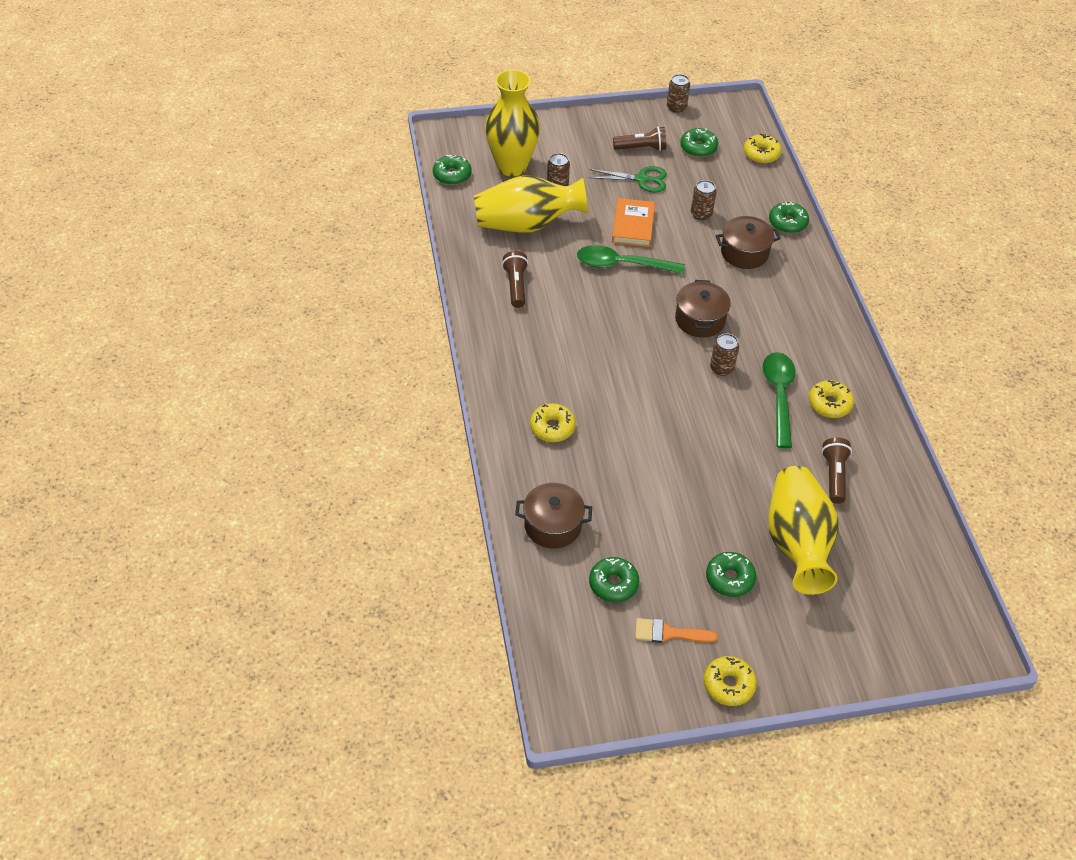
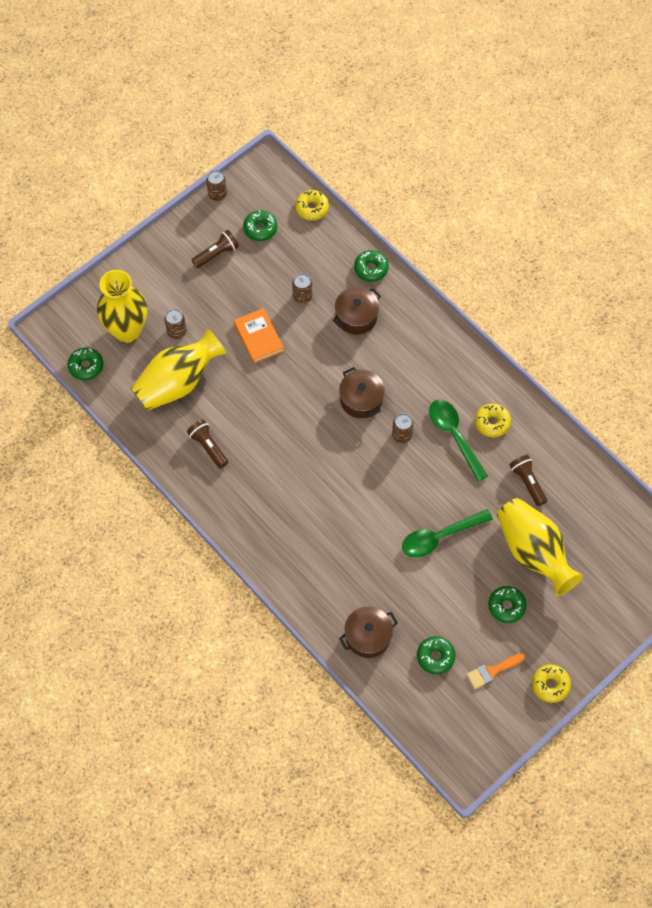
camera: 30 degrees left, 15 degrees up
yellow donut [530,403,576,442] -> none
green spoon [577,245,685,274] -> green spoon moved to [402,509,493,558]
green scissors [588,166,667,193] -> none

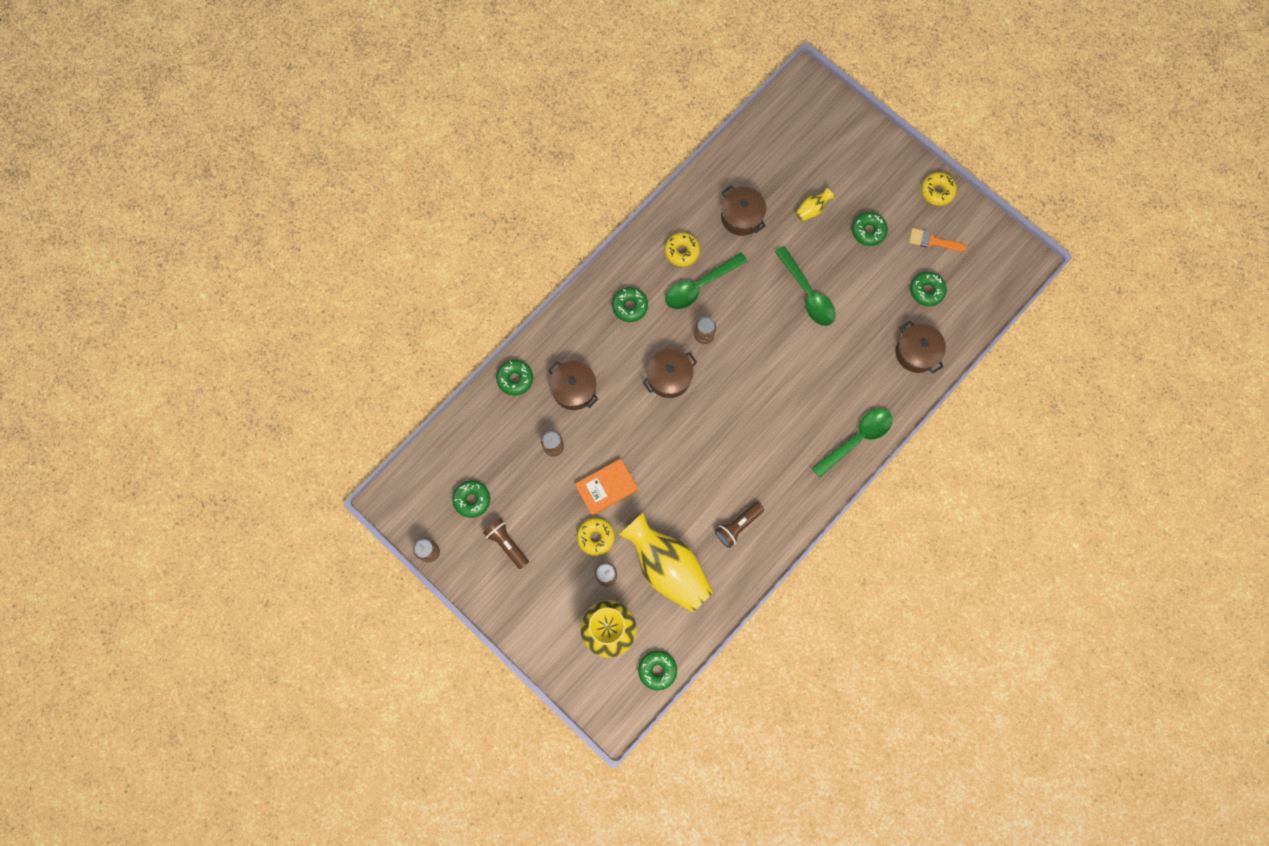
camera: 95 degrees left, 10 degrees up
yellow donut [295,190,329,221] -> yellow donut moved to [577,518,615,556]
orange brush [467,653,525,689] -> orange brush turned 135 degrees clockwise [909,228,967,251]
yellow vase [497,498,583,596] -> yellow vase [795,188,834,221], size x0.41
brown flashlight [509,455,547,506] -> brown pot [721,186,766,236]
none -> green donut [612,287,648,322]
none -> green spoon [811,408,893,478]

